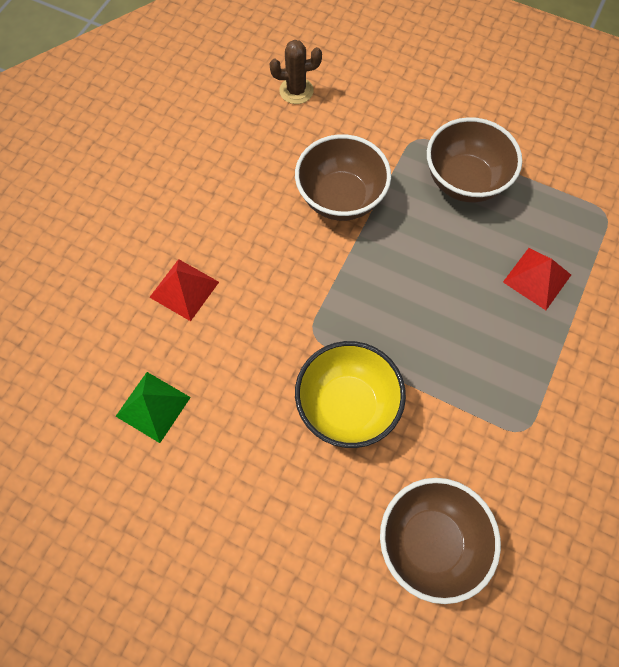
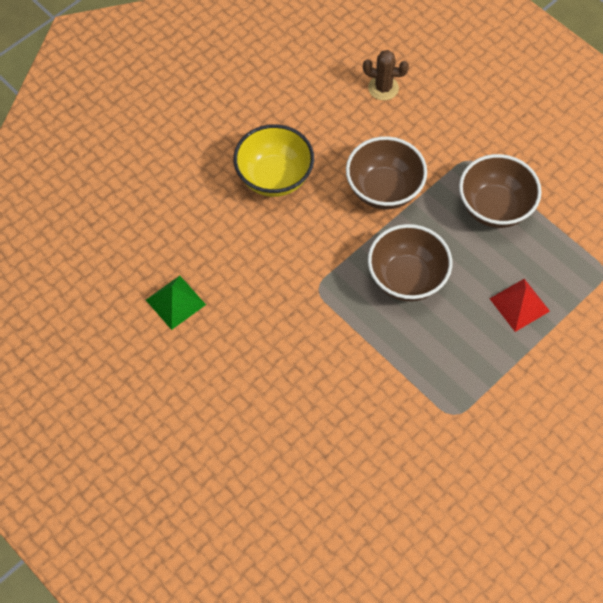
camera: 20 degrees right, 5 degrees down
red pyramid [150,259,219,321] -> none
yellow bowl [295,341,406,448] -> yellow bowl moved to [233,124,314,197]
brown bowl [380,478,501,604] -> brown bowl moved to [368,224,452,301]

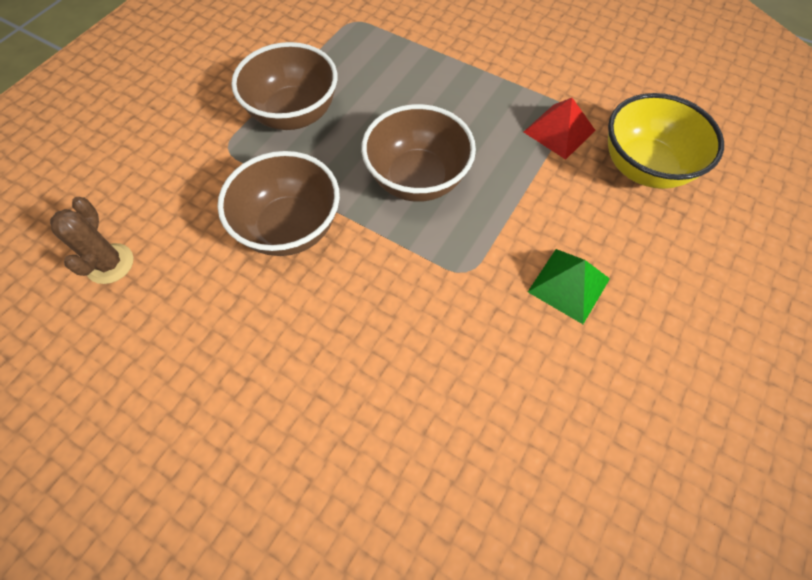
camera: 105 degrees left, 0 degrees up
green pyramid [146,276,206,330] -> green pyramid moved to [528,249,610,324]
yellow bowl [233,124,314,197] -> yellow bowl moved to [608,93,724,189]
red pyramid [490,279,550,332] -> red pyramid moved to [524,98,596,160]

